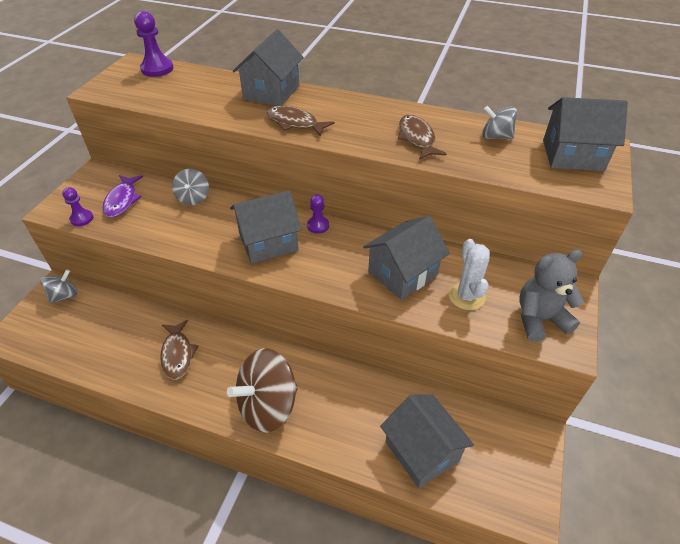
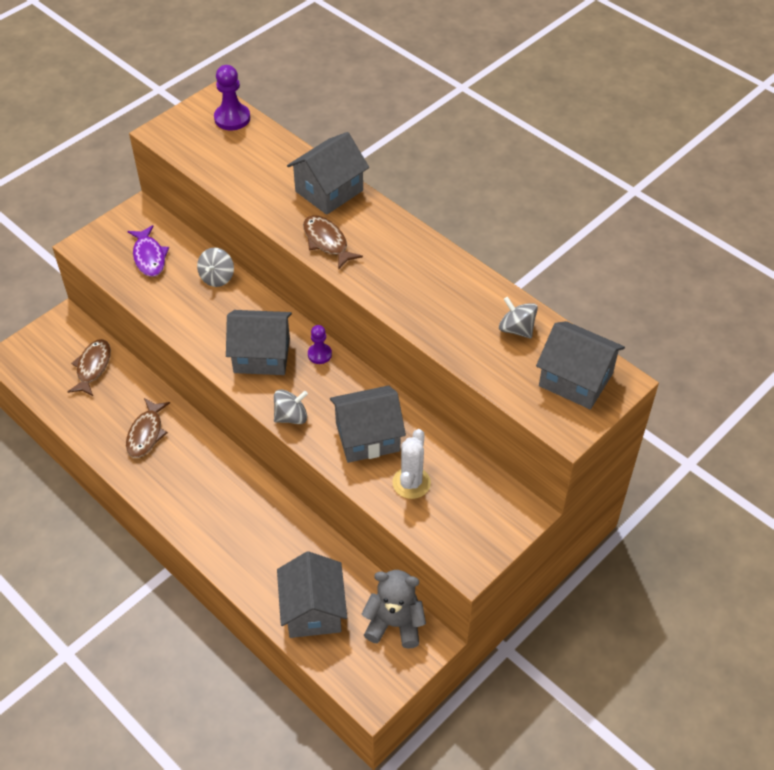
camera: 25 degrees right, 5 degrees up
grey spinning top [41,270,78,304] -> grey spinning top moved to [274,389,308,424]
purple pawn [62,187,93,226] -> none
purple fish [102,175,143,217] -> purple fish turned 45 degrees counterclockwise [128,225,169,277]
brown spinning top [227,348,298,433] -> none
brown fish [398,115,447,159] -> brown fish moved to [67,339,111,396]
grey teddy bear [520,250,584,342] -> grey teddy bear moved to [362,570,426,649]

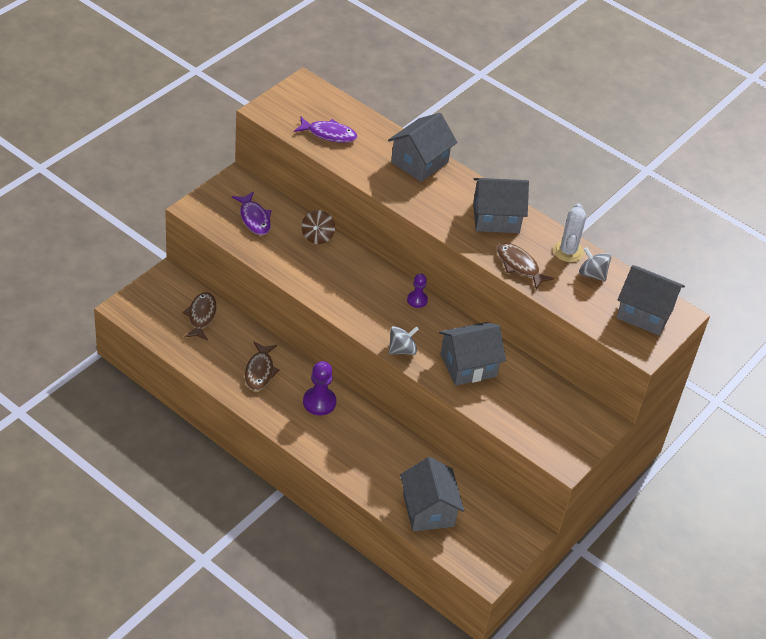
camera: 10 degrees left, 5 degrees down
grey spinning top [197,248,234,287] -> brown spinning top [301,210,335,244]
purple pawn [214,65,250,130] -> purple pawn moved to [303,361,336,415]
grey house [226,310,292,375] -> grey house moved to [473,178,529,233]
brown fish [303,215,363,270] -> brown fish moved to [497,243,554,289]
grey teddy bear [362,570,426,649] -> none
white cactus [392,429,431,499] -> white cactus moved to [553,203,586,262]
none -> purple fish [294,117,357,143]

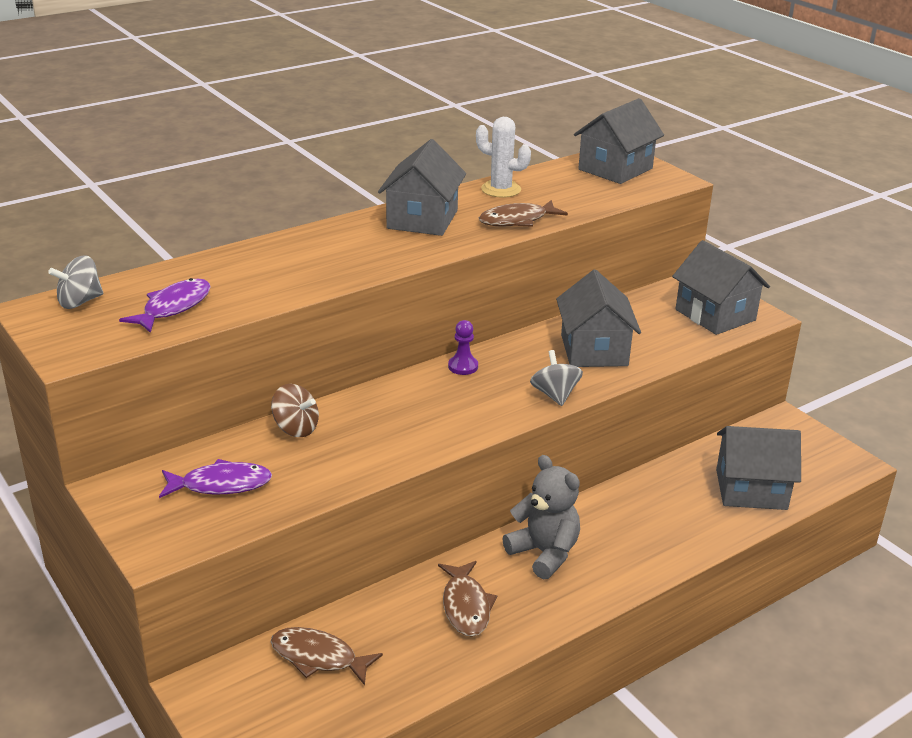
camera: 70 degrees left, 15 degrees down
brown fish [245,342,280,391] -> brown fish turned 60 degrees clockwise [438,561,498,637]
purple pawn [303,361,336,415] -> grey teddy bear [502,455,580,579]
grey house [388,113,457,182] -> grey house moved to [672,240,770,335]
grey spinning top [579,247,611,282] -> grey spinning top moved to [48,255,103,309]

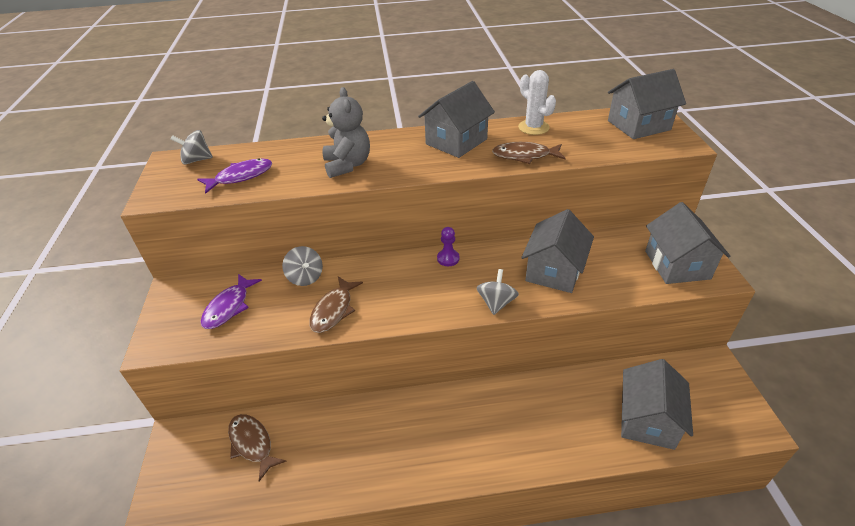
camera: 30 degrees right, 10 degrees up
purple fish [159,459,272,498] -> purple fish turned 90 degrees clockwise [201,274,262,329]
brown spinning top [271,384,319,437] -> grey spinning top [282,246,323,286]
brown fish [438,561,498,637] -> brown fish moved to [309,276,363,333]
grey teddy bear [502,455,580,579] -> grey teddy bear moved to [322,87,370,178]
grey house [716,426,801,510] -> grey house turned 75 degrees clockwise [621,359,693,450]

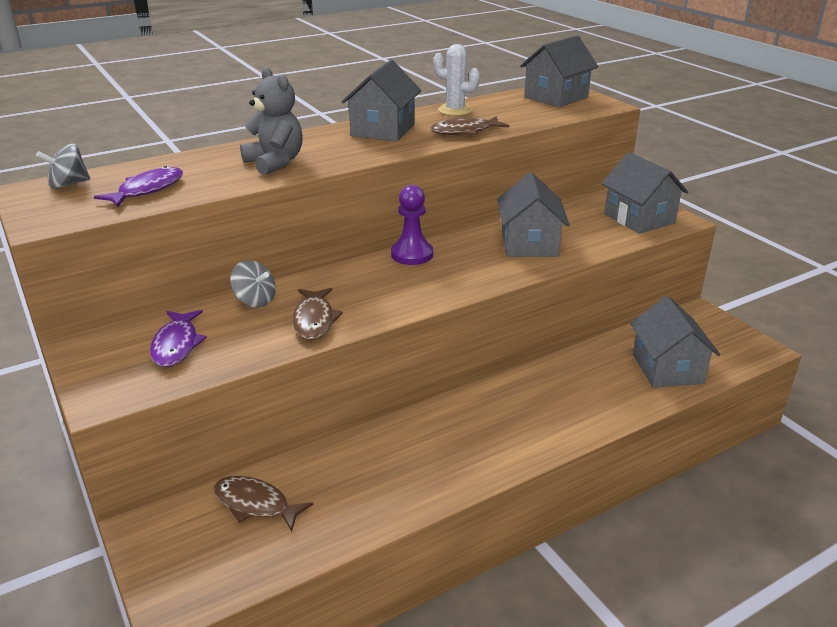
camera: 25 degrees left, 10 degrees down
purple pawn [437,227,460,266] -> purple pawn [391,185,433,265], size x1.61
grey spinning top [476,269,519,315] -> none

